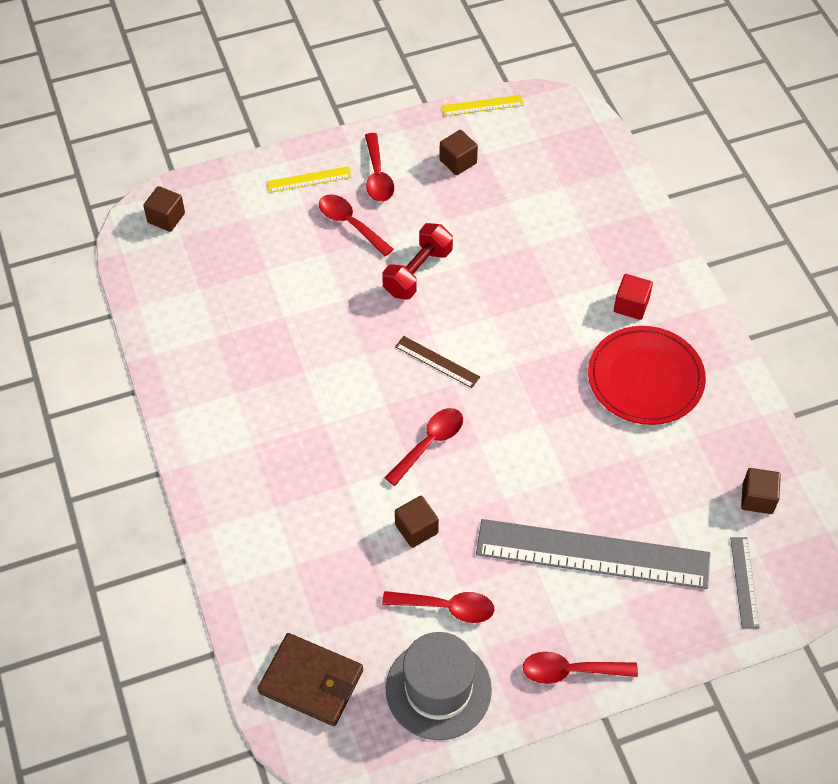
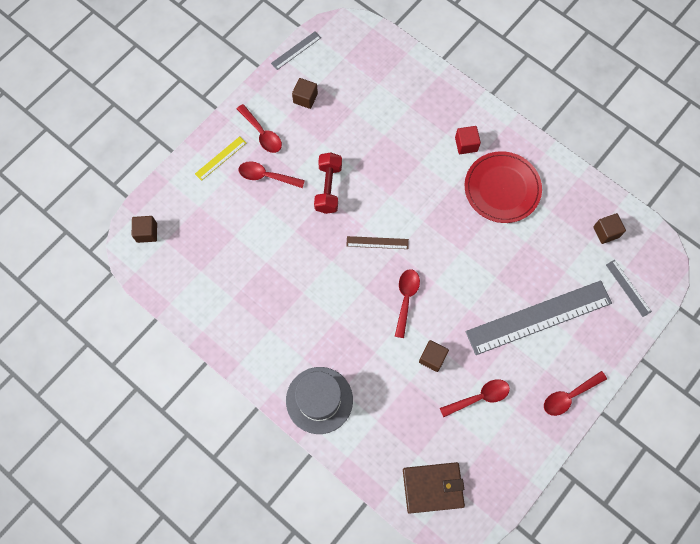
camera: 30 degrees left, 15 degrees up
grey hat [386,632,492,740] -> grey hat moved to [286,367,353,434]
yellow ruler [442,95,524,116] -> grey ruler [271,32,321,70]

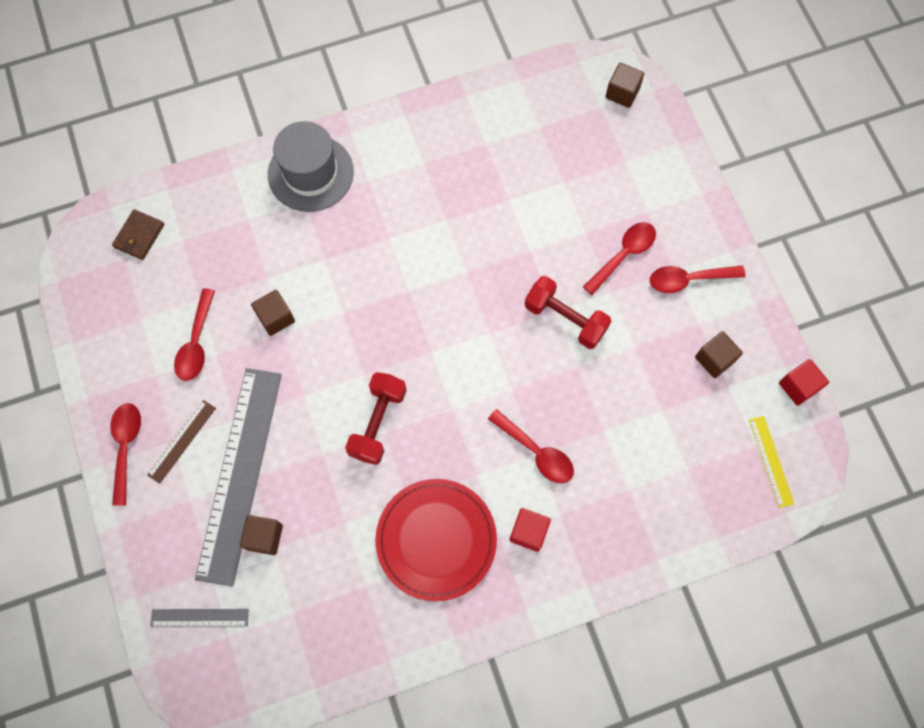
camera: 120 degrees right, 0 degrees up
yellow ruler [195,136,246,181] -> yellow ruler moved to [749,416,794,508]
grey ruler [271,32,321,70] -> red cube [779,359,829,406]
brown ruler [346,236,409,249] -> brown ruler moved to [147,400,216,484]
red spoon [395,269,420,338] -> red spoon moved to [488,409,574,483]
brown wallet [403,462,465,514] -> brown wallet [112,209,164,260], size x0.61
brown cube [593,213,626,244] -> brown cube moved to [240,515,283,555]
none -> red dumbbell [345,372,407,465]

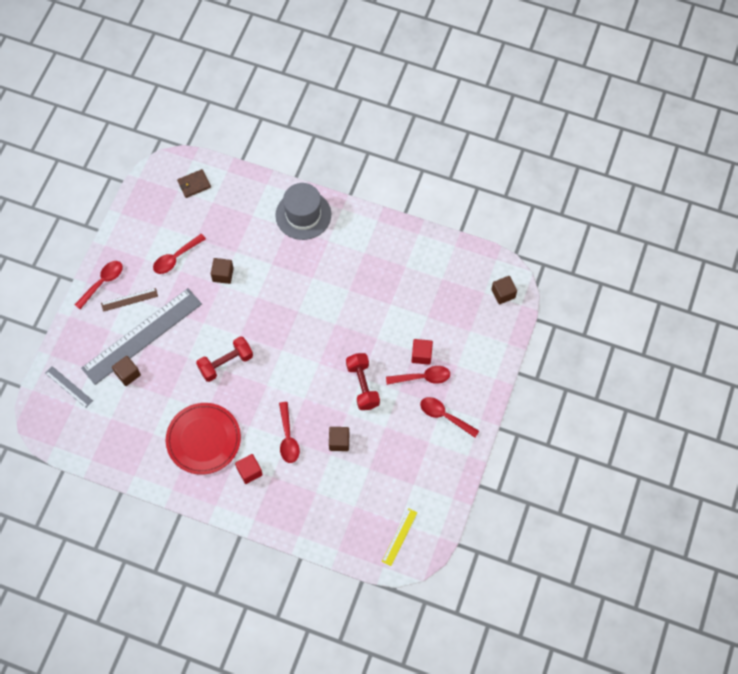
camera: 40 degrees right, 5 degrees down
brown cube [695,331,743,378] -> brown cube moved to [329,427,349,451]
red cube [779,359,829,406] -> red cube moved to [411,339,433,365]

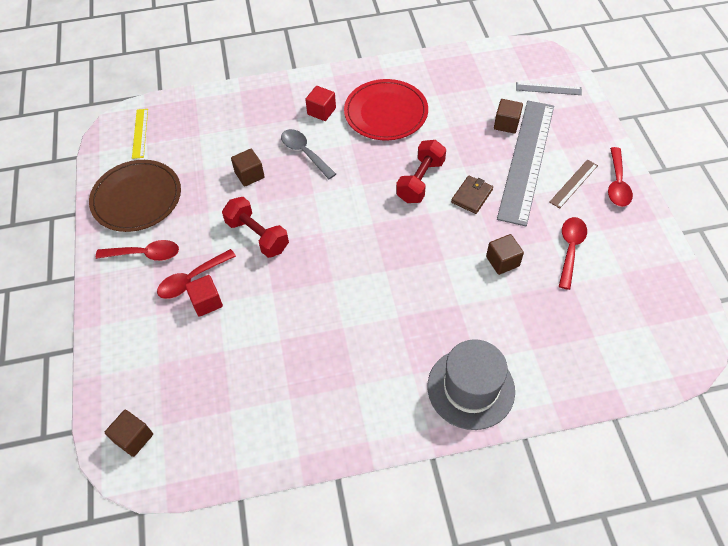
camera: 150 degrees right, 10 degrees down
brown wallet [177,169,211,198] -> brown wallet moved to [451,175,493,214]
red spoon [279,402,300,463] -> grey spoon [281,129,336,179]
none -> brown plate [89,160,181,232]

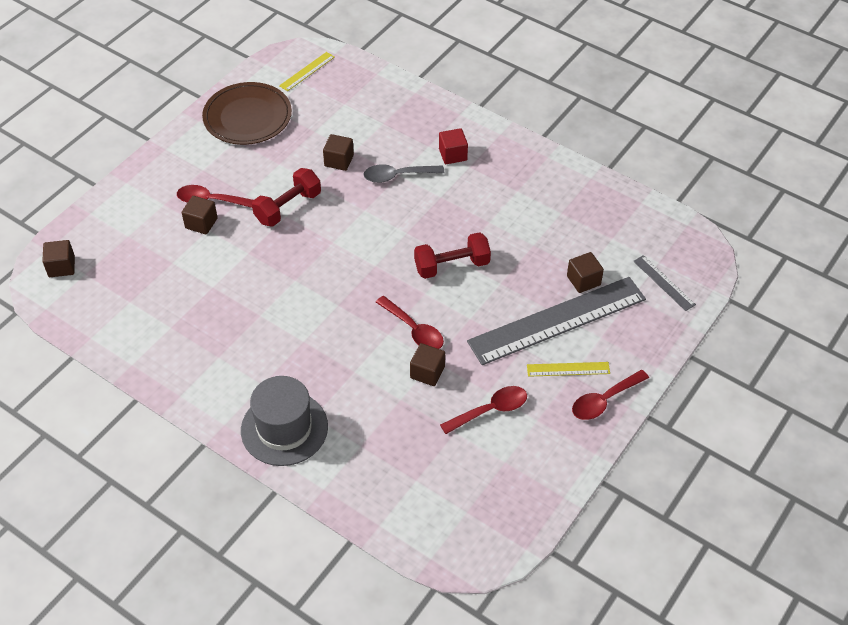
camera: 45 degrees right, 5 degrees down
red spoon [96,240,179,261] -> red spoon moved to [376,296,444,349]
red cube [185,275,223,317] -> brown cube [182,196,218,234]
red dumbbell [222,197,289,258] -> red dumbbell turned 45 degrees clockwise [252,168,321,227]
grey spoon [281,129,336,179] -> grey spoon turned 105 degrees counterclockwise [364,164,444,183]
red plate [344,79,428,141] -> none
brown wallet [451,175,493,214] -> none
brown ruler [549,160,598,208] -> yellow ruler [527,362,610,377]

